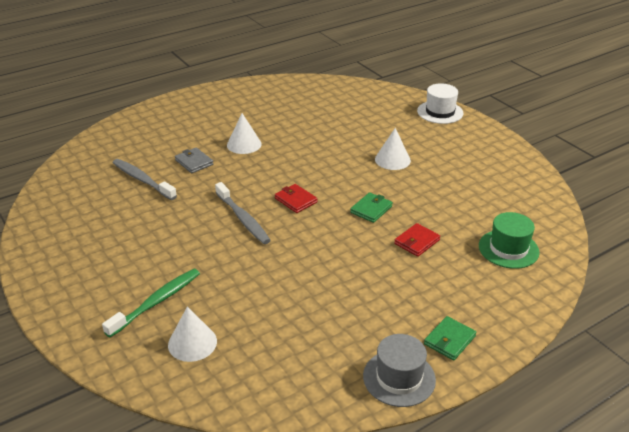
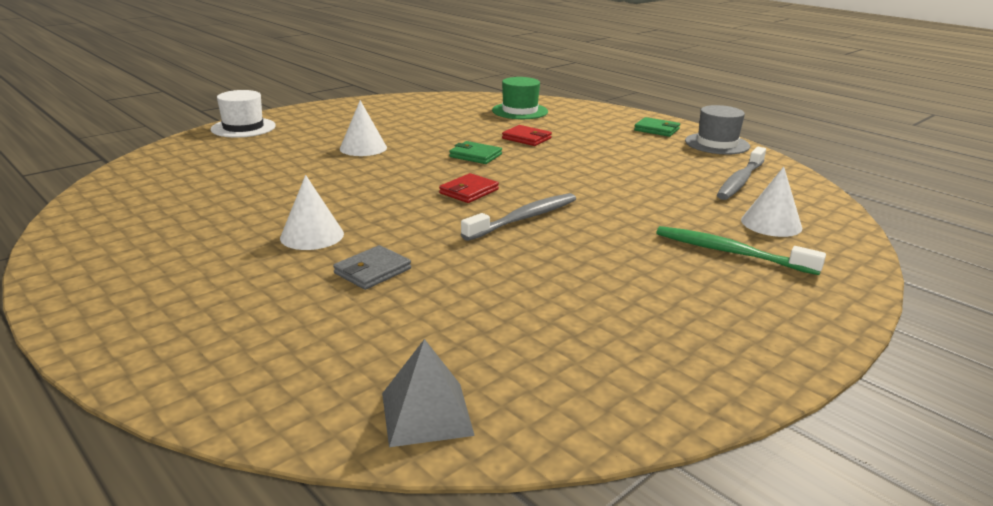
camera: 100 degrees left, 10 degrees down
grey toothbrush [113,159,177,200] -> grey toothbrush moved to [717,147,766,200]
none -> grey pyramid [382,339,475,447]

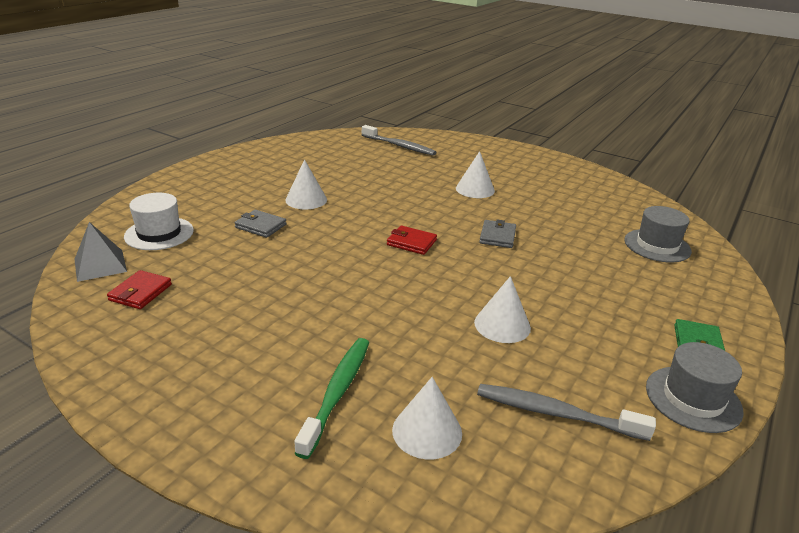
camera: 75 degrees right, 5 degrees up
white hat [211,90,276,138] -> white hat moved to [124,193,194,250]
green wallet [449,141,502,164] -> grey wallet [479,220,516,248]
grey toothbrush [461,193,576,241] -> grey toothbrush moved to [362,125,437,156]
green hat [492,77,548,119] -> grey hat [624,206,692,262]
red wallet [502,125,552,146] -> red wallet moved to [107,270,172,309]
none -> white cone [474,276,531,343]

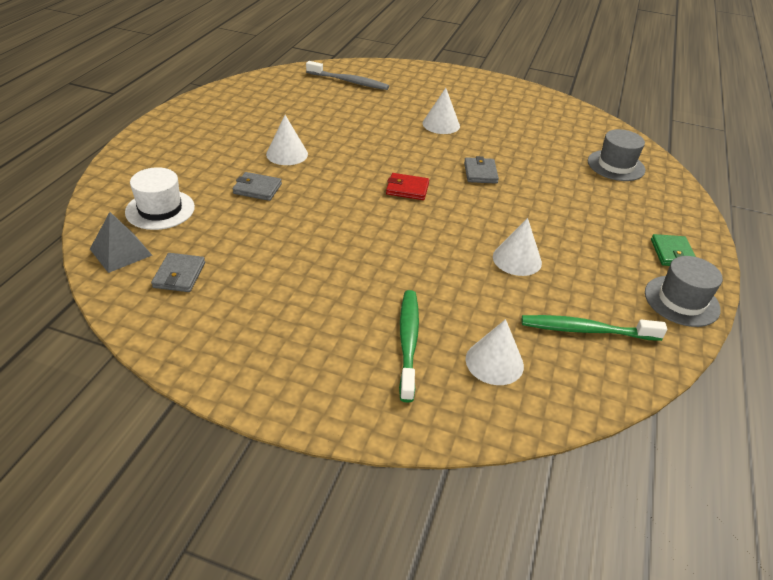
camera: 15 degrees left, 10 degrees up
red wallet [107,270,172,309] -> grey wallet [151,253,205,292]
grey toothbrush [477,384,656,441] -> green toothbrush [522,315,667,341]

